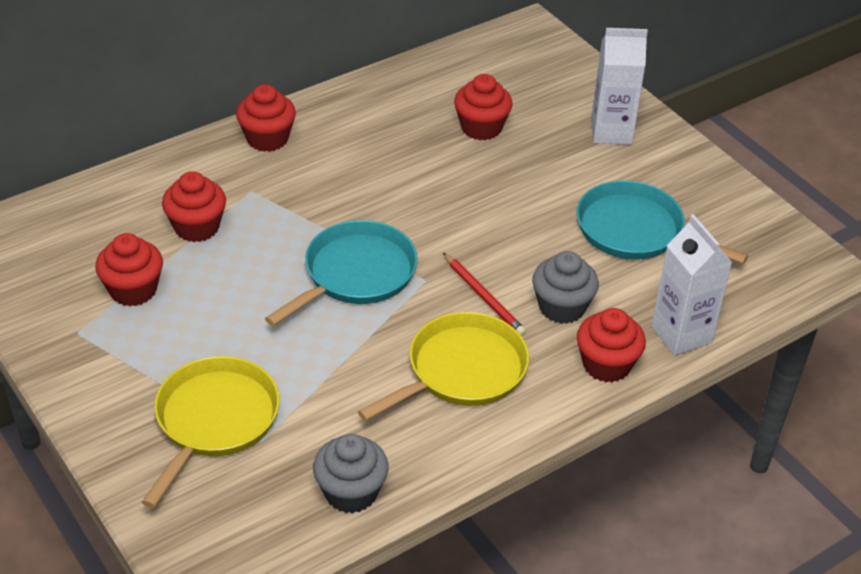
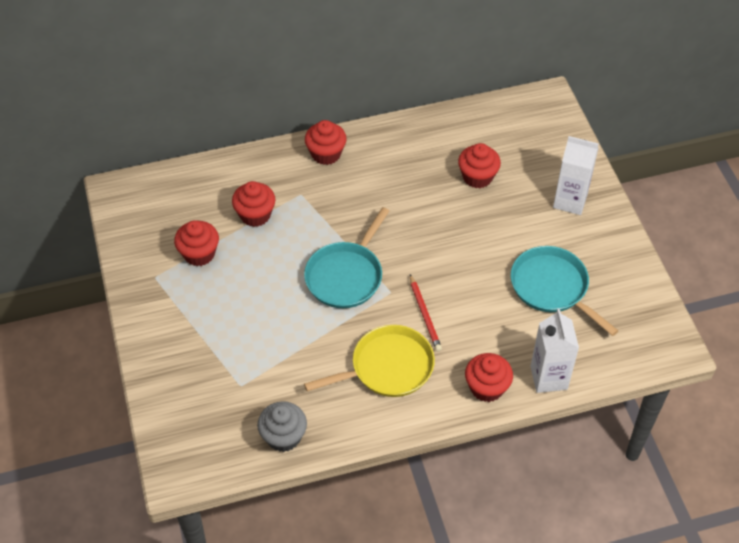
camera: 20 degrees right, 10 degrees up
yellow pan [142,356,280,508] -> none
turquoise pan [265,220,418,326] -> turquoise pan turned 150 degrees clockwise [304,207,389,308]
grey cupcake [532,251,599,324] -> none

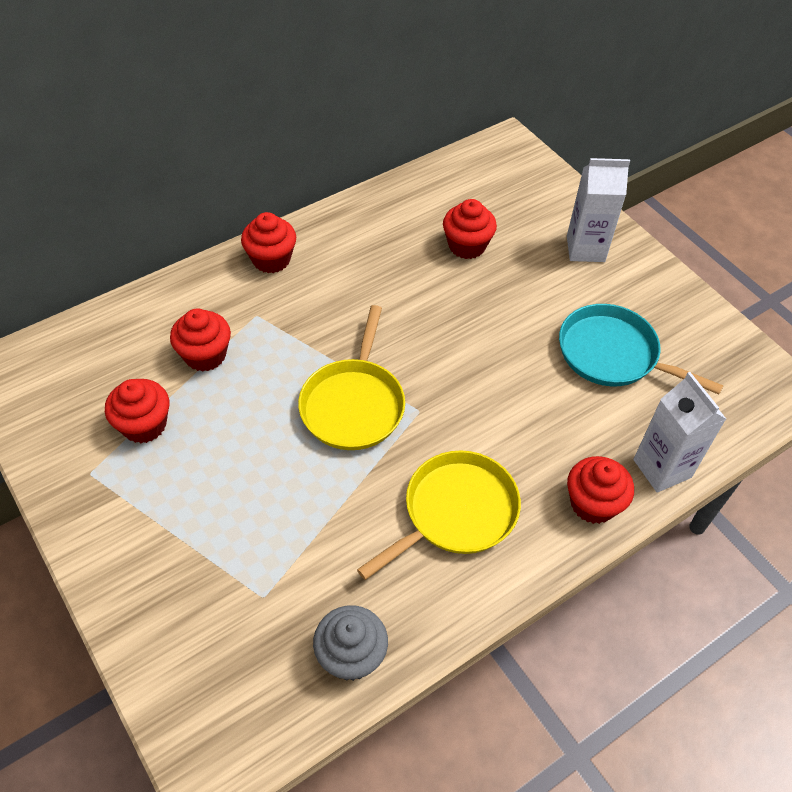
camera: 20 degrees left, 0 degrees up
turquoise pan [304,207,389,308] -> yellow pan [298,305,405,450]
red pencil [410,274,442,351] -> none

